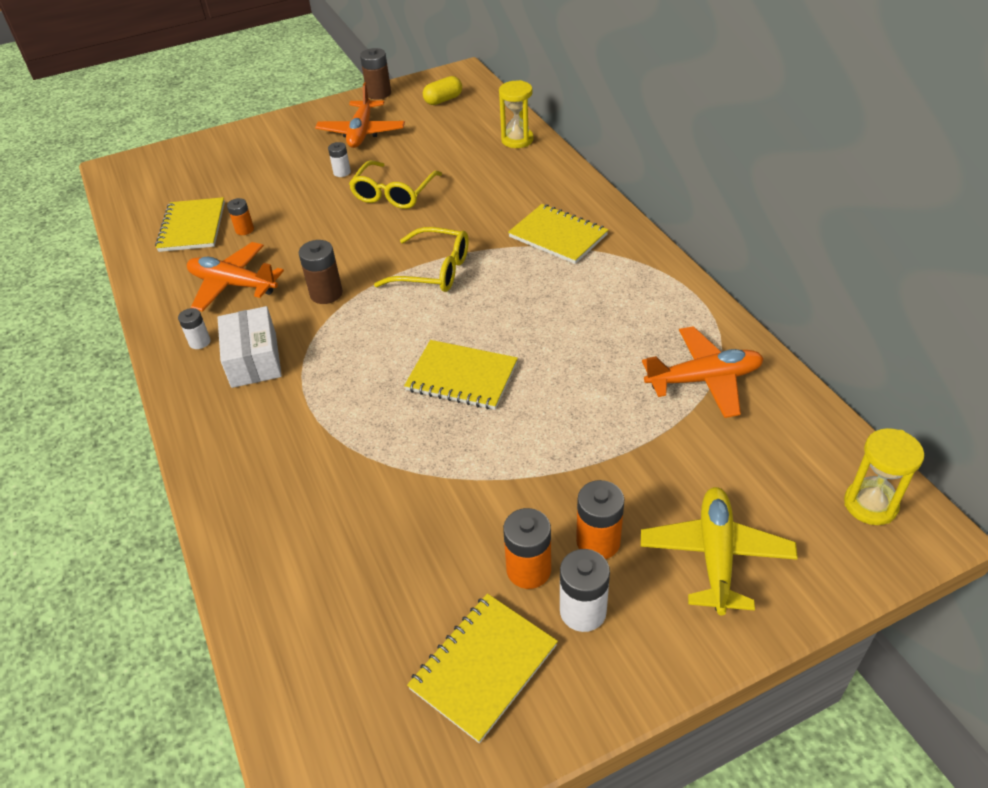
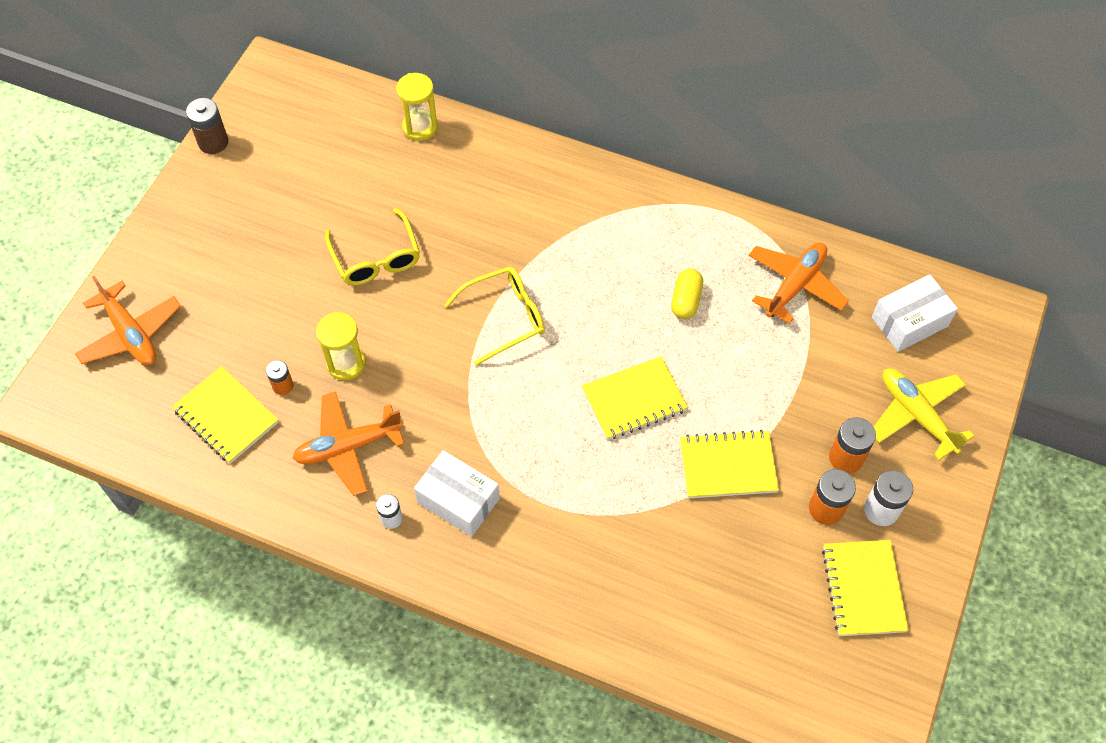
camera: 45 degrees left, 15 degrees up
brown battery [299,240,343,304] -> none
orange plane [315,82,405,148] -> orange plane moved to [75,276,181,365]
white battery [328,142,351,177] -> none
yellow capsule [423,76,462,105] -> yellow capsule moved to [671,269,703,319]
yellow notebook [508,204,608,264] -> yellow notebook moved to [680,430,779,499]
yellow hourglass [844,428,924,525] -> yellow hourglass moved to [316,312,366,380]
none -> white box [872,275,958,352]

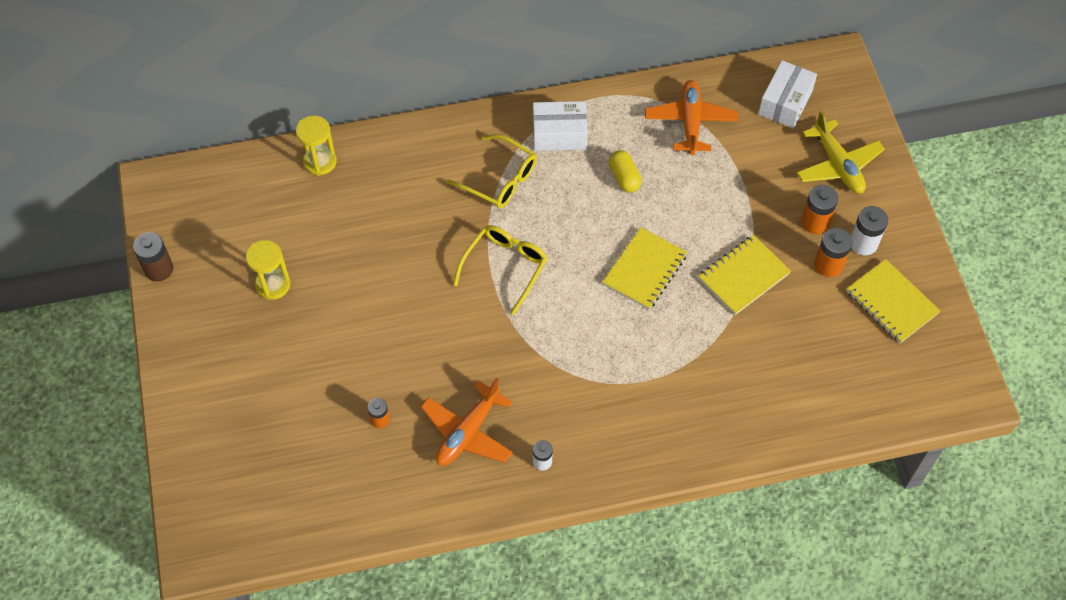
camera: 35 degrees left, 0 degrees up
orange plane [75,276,181,365] -> none
yellow notebook [172,366,279,464] -> none
yellow hourglass [316,312,366,380] -> yellow hourglass moved to [246,240,290,300]
yellow glasses [325,208,420,285] -> yellow glasses moved to [446,134,537,208]
white box [414,450,500,537] -> white box moved to [533,101,588,151]
yellow plane [874,368,974,460] -> yellow plane turned 135 degrees counterclockwise [797,111,885,194]

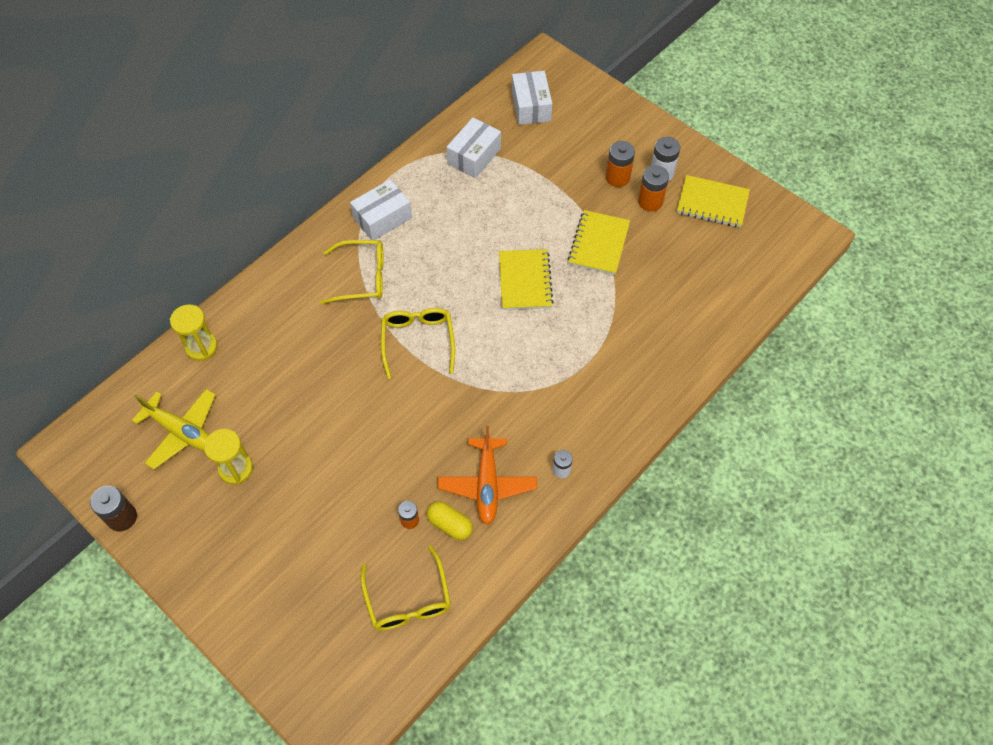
camera: 35 degrees left, 0 degrees up
yellow capsule [609,150,642,193] -> yellow capsule moved to [427,501,473,540]
orange plane [645,80,738,155] -> white box [447,117,501,178]
yellow plane [797,111,885,194] -> yellow plane moved to [132,389,216,469]
none -> yellow glasses [360,545,451,631]

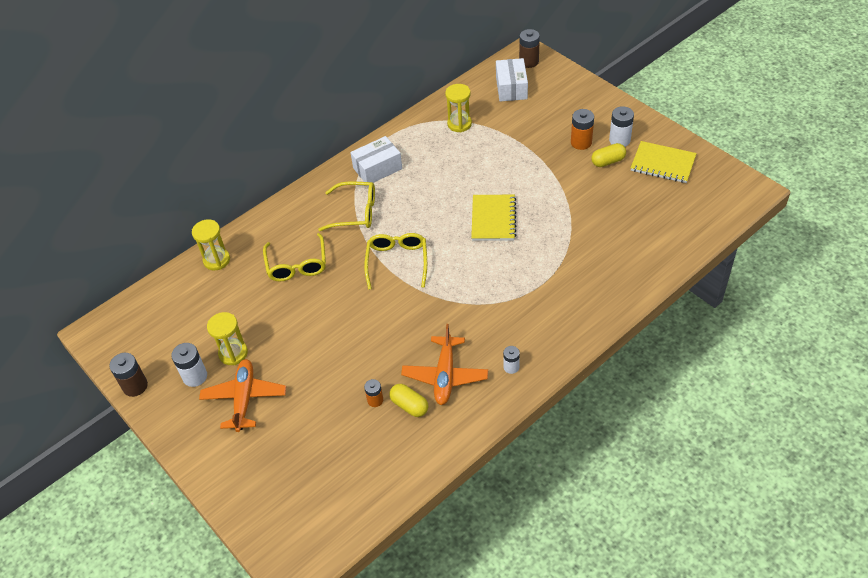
camera: 10 degrees right, 10 degrees down
yellow plane [132,389,216,469] -> none
yellow glasses [360,545,451,631] -> yellow glasses moved to [263,233,326,281]
white box [447,117,501,178] -> yellow hourglass [445,84,472,132]
yellow notebook [568,210,630,275] -> none
orange battery [638,165,669,212] -> yellow capsule [591,143,626,167]
none -> white battery [171,343,207,387]
none -> orange plane [199,359,286,432]
none -> brown battery [519,29,540,68]

